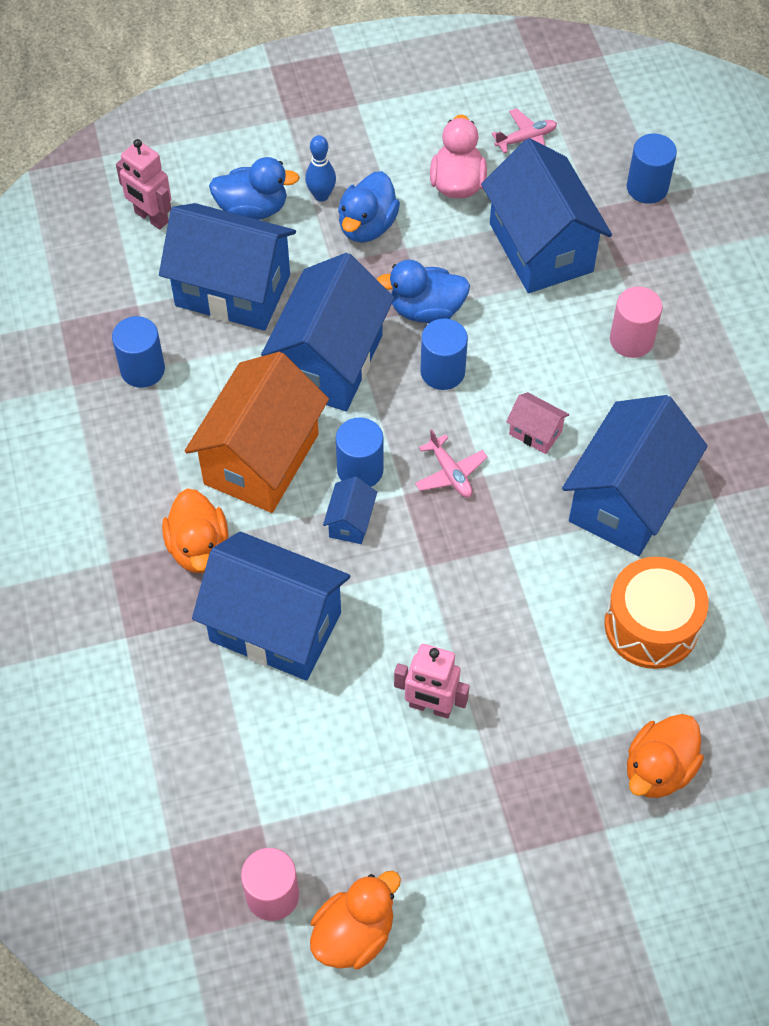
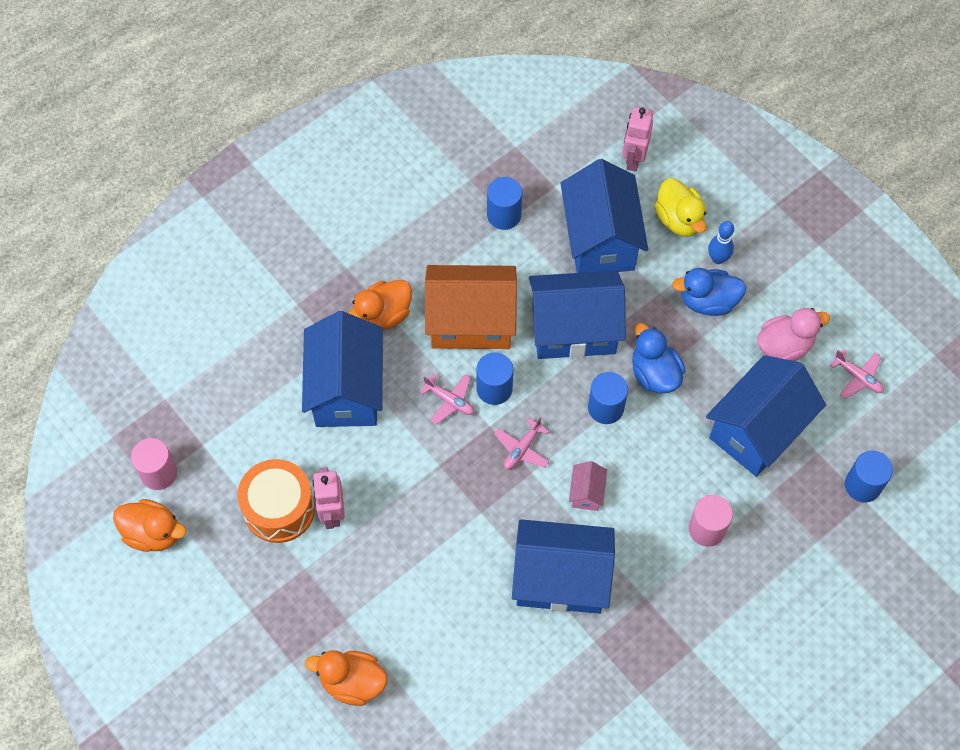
camera: 65 degrees right, 5 degrees up
blue duck [209,157,300,220] -> yellow duck [654,178,707,237]
blue house [323,476,377,544] -> pink plane [419,374,474,425]
orange drum [604,557,708,669] -> orange drum moved to [237,459,315,543]

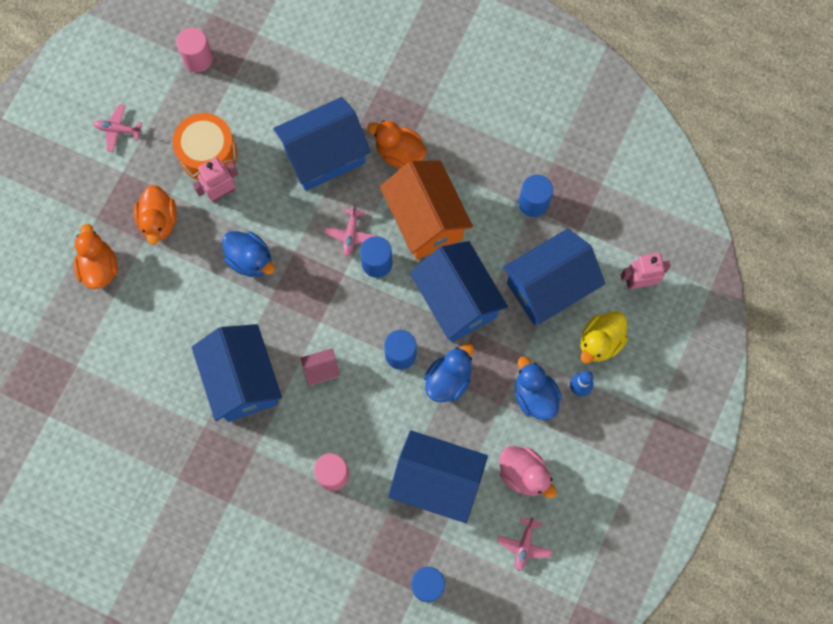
camera: 65 degrees right, 10 degrees up
orange duck [113,499,186,552] -> orange duck moved to [134,185,177,245]
pink plane [494,417,550,470] -> pink plane moved to [93,104,142,152]
none -> blue duck [222,231,275,277]

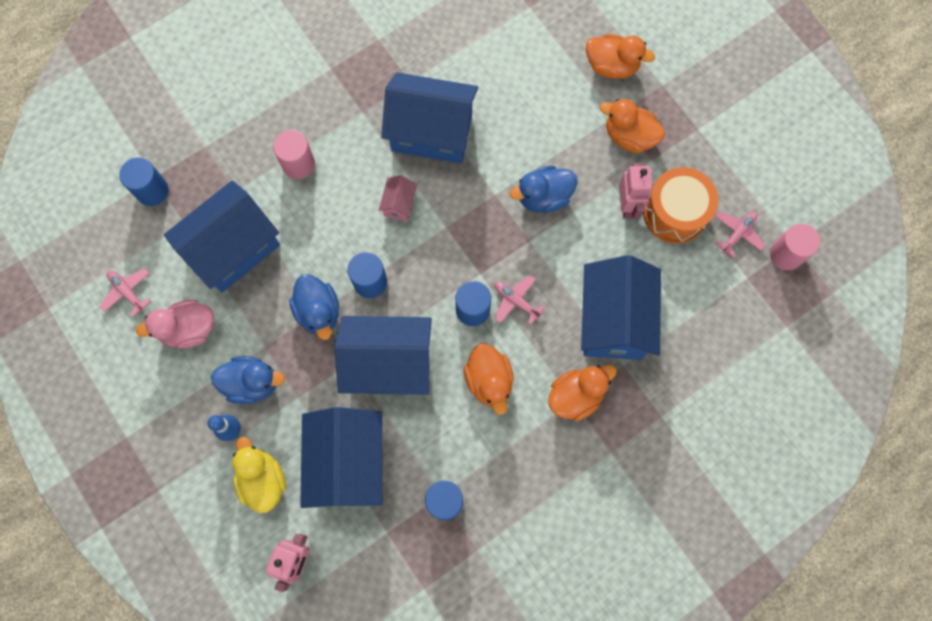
camera: 120 degrees right, 0 degrees up
pink plane [93,104,142,152] -> pink plane moved to [715,211,765,258]
orange house [380,160,473,259] -> orange duck [464,343,514,415]

